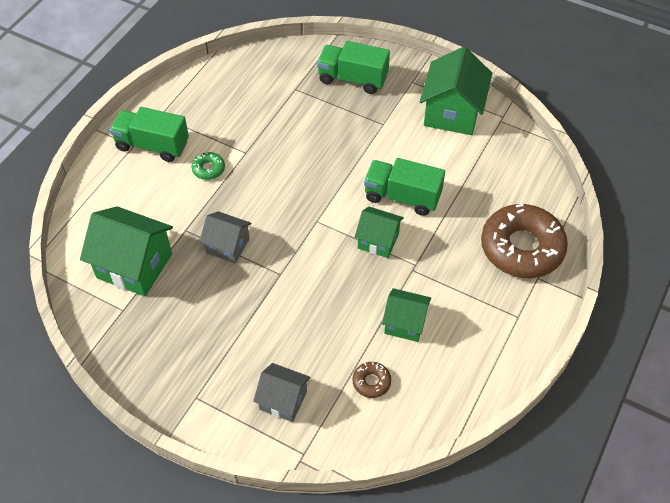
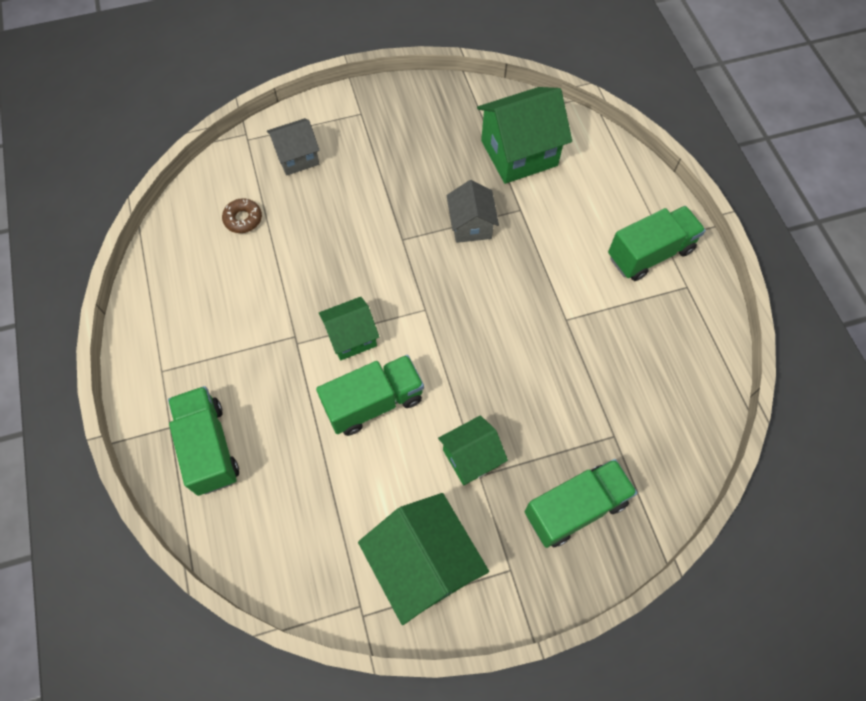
camera: 135 degrees right, 10 degrees up
green donut [192,152,225,180] -> none
grey house [199,211,252,264] -> grey house turned 75 degrees counterclockwise [447,180,499,243]
green house [382,288,431,342] -> green house moved to [438,415,508,485]
brown donut [481,204,568,278] -> green truck [168,386,239,496]

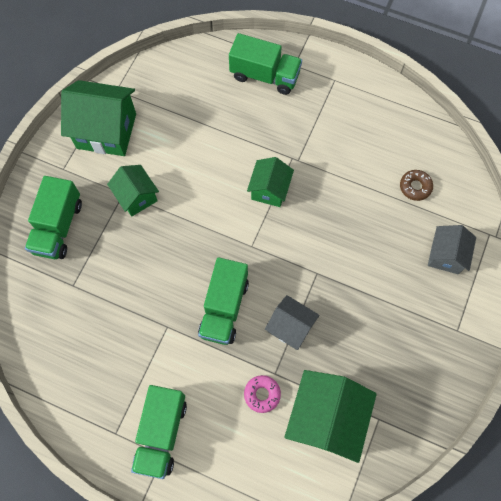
camera: 130 degrees right, 5 degrees up
green truck [316,355,424,436] -> green truck moved to [198,257,249,345]
green house [438,415,508,485] -> green house turned 45 degrees counterclockwise [107,165,159,217]
none -> pink donut [244,375,281,413]

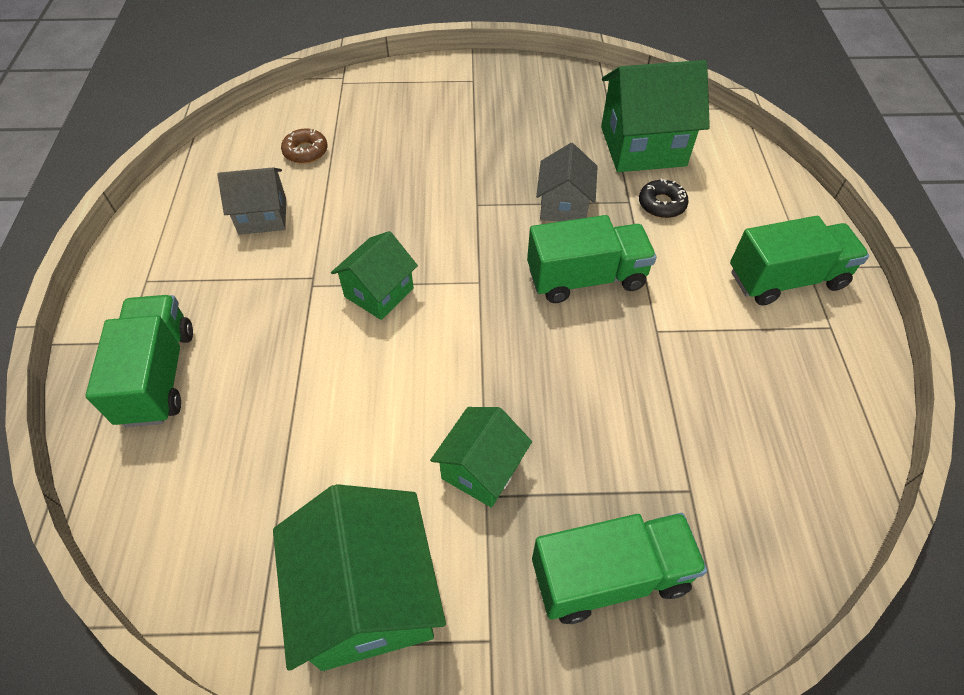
camera: 115 degrees left, 15 degrees down
pink donut [244,375,281,413] -> black donut [639,178,689,218]
green house [247,157,294,207] -> green house turned 45 degrees counterclockwise [331,231,418,320]
grey house [428,225,476,274] -> grey house moved to [217,167,286,235]

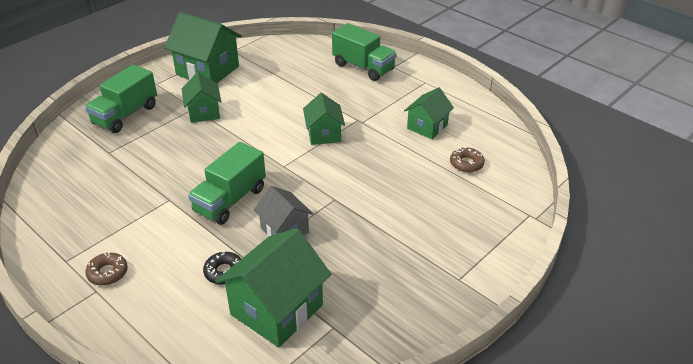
camera: 135 degrees right, 15 degrees down
grey house [217,167,286,235] -> green house [404,87,454,139]
green truck [730,216,869,306] -> brown donut [85,252,128,286]

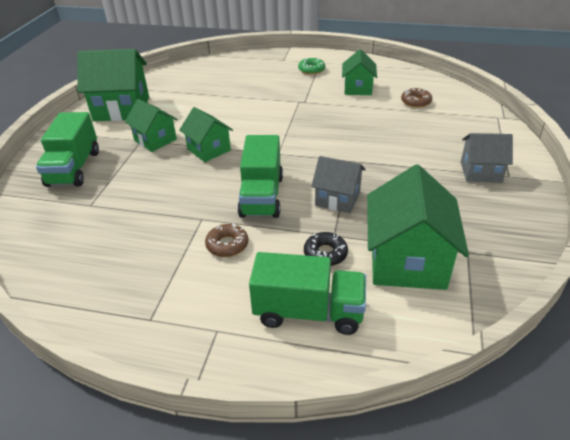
camera: 30 degrees left, 0 degrees up
brown donut [85,252,128,286] -> brown donut moved to [205,223,248,257]
green house [303,93,345,145] -> green house moved to [179,107,233,162]
green truck [332,23,397,81] -> green truck moved to [249,252,366,335]
none -> green donut [298,58,325,75]
none -> grey house [461,133,513,183]

